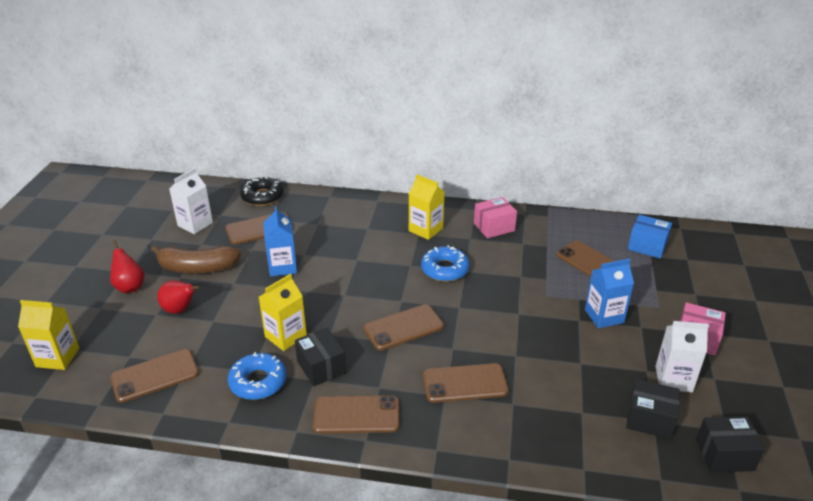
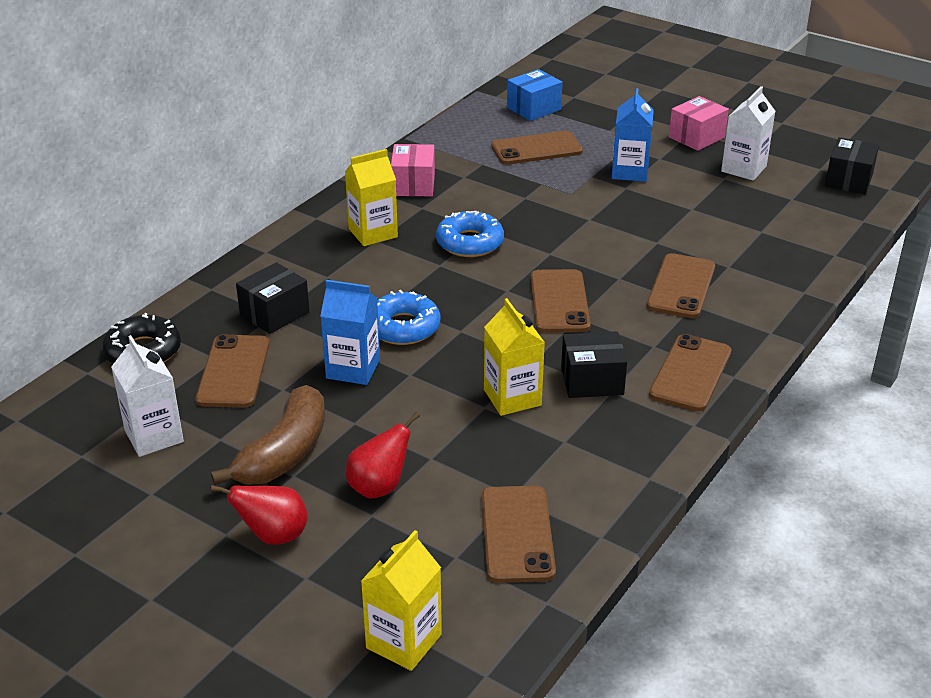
camera: 65 degrees left, 0 degrees up
blue donut [228,352,287,400] -> blue donut moved to [377,290,440,345]
black box [626,379,680,439] -> black box moved to [236,262,310,334]

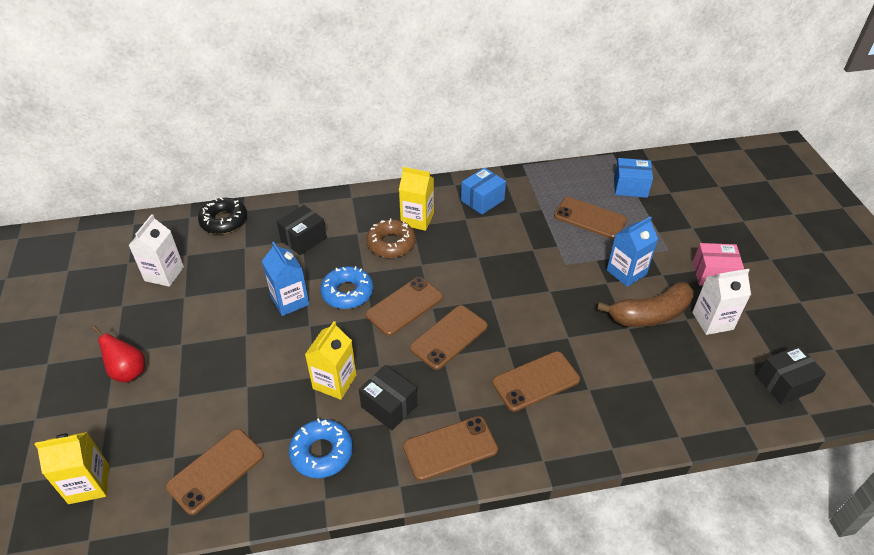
camera: 45 degrees right, 10 degrees up
brown phone [196,334,269,407] -> brown phone moved to [366,277,443,336]
brown banana [211,385,325,485] -> brown banana moved to [597,282,694,327]
black box [236,262,310,334] -> black box turned 45 degrees counterclockwise [277,205,327,255]
red pear [346,412,420,499] -> none
pink box [391,144,435,196] -> blue box [461,168,506,215]
blue donut [436,211,504,257] -> blue donut moved to [289,418,353,478]
none -> brown donut [366,218,416,258]

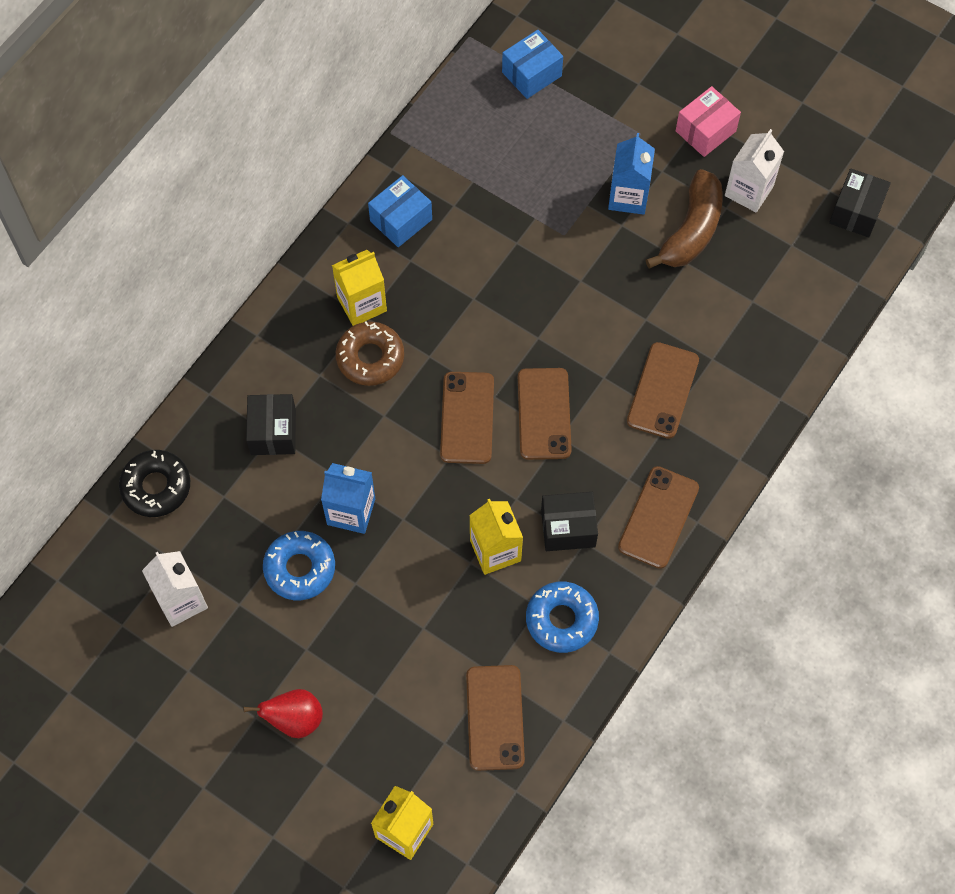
camera: 45 degrees left, 20 degrees up
blue donut [320,266,373,309] -> blue donut moved to [263,531,335,600]
blue box [461,168,506,215] -> blue box turned 45 degrees clockwise [368,175,432,247]
brown phone [554,197,627,239] -> none

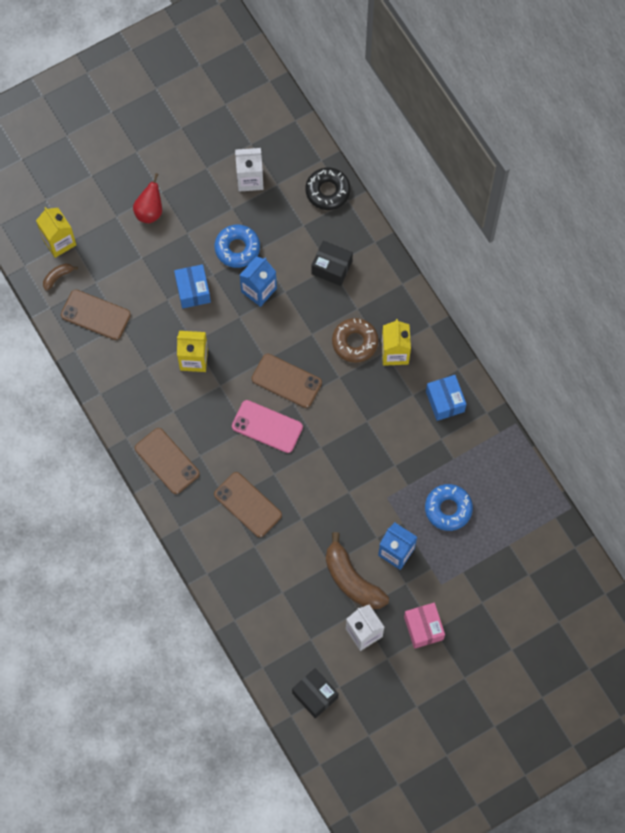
camera: 115 degrees right, 5 degrees up
blue box [502,30,563,99] -> blue box moved to [174,264,211,309]
brown phone [518,368,572,460] -> pink phone [232,400,303,453]
blue donut [526,582,599,653] -> blue donut moved to [425,484,473,531]
black box [541,492,598,551] -> none
none -> brown banana [43,263,78,291]

